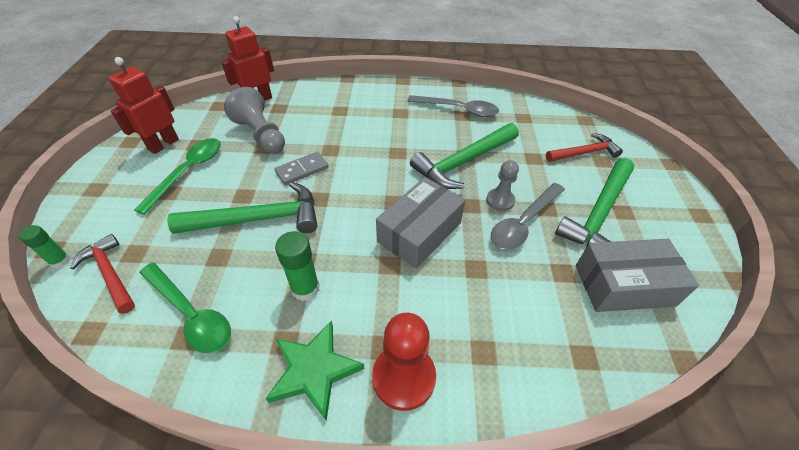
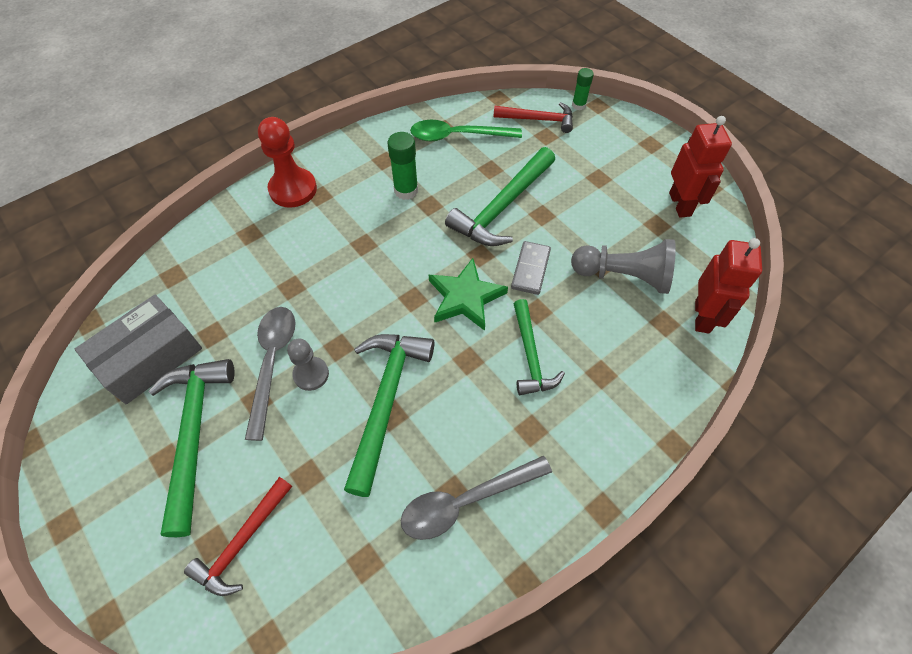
camera: 140 degrees right, 10 degrees up
green spoon [134,138,221,215] -> none
green star [265,320,365,421] -> green star moved to [429,258,508,331]
grey box [376,177,465,269] -> none
none -> green hammer [514,299,565,395]

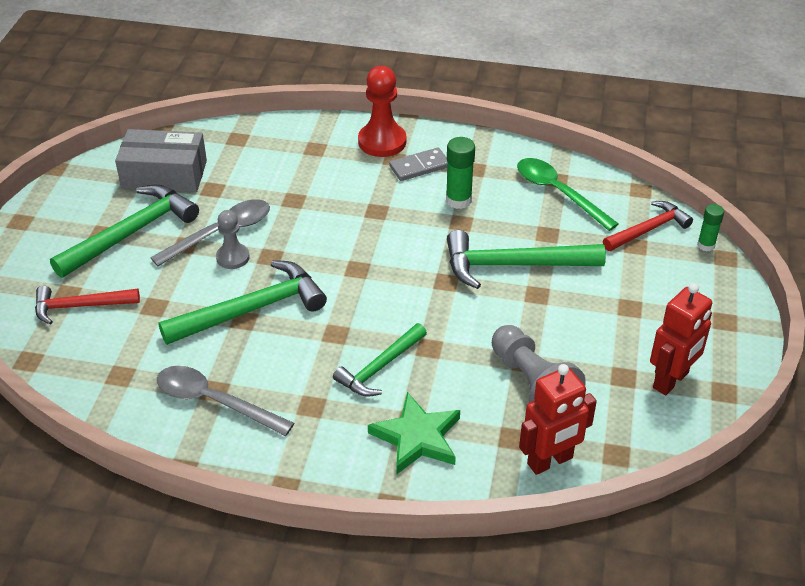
camera: 50 degrees right, 15 degrees down
green star [429,258,508,331] -> green star moved to [368,392,460,475]
red hammer [493,102,573,133] -> red hammer turned 90 degrees counterclockwise [603,201,693,251]
grey domino [511,241,551,295] -> grey domino moved to [389,148,448,181]

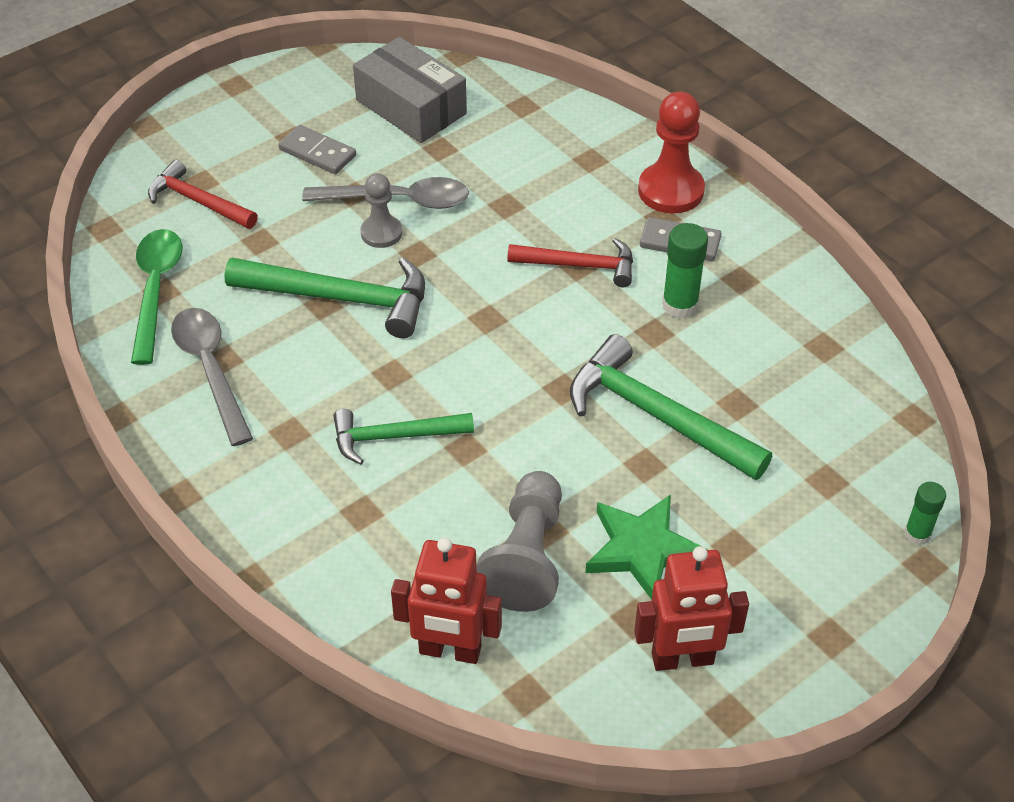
camera: 40 degrees right, 5 degrees up
green hammer [50,185,199,278] -> grey domino [278,125,356,174]
green star [368,392,460,475] -> green star moved to [585,494,708,600]
green spoon [517,158,619,231] -> green spoon moved to [131,229,182,365]
red hammer [603,201,693,251] -> red hammer moved to [507,238,633,287]

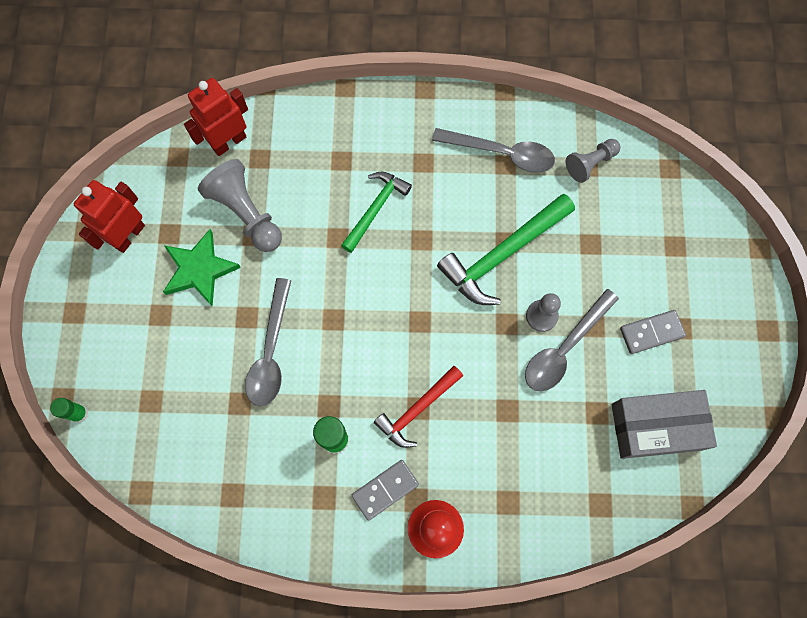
camera: 130 degrees right, 25 degrees up
green spoon [131,229,182,365] -> grey pawn [566,139,620,183]
red hammer [148,160,258,229] -> none
green hammer [570,334,772,480] -> grey spoon [245,278,291,406]

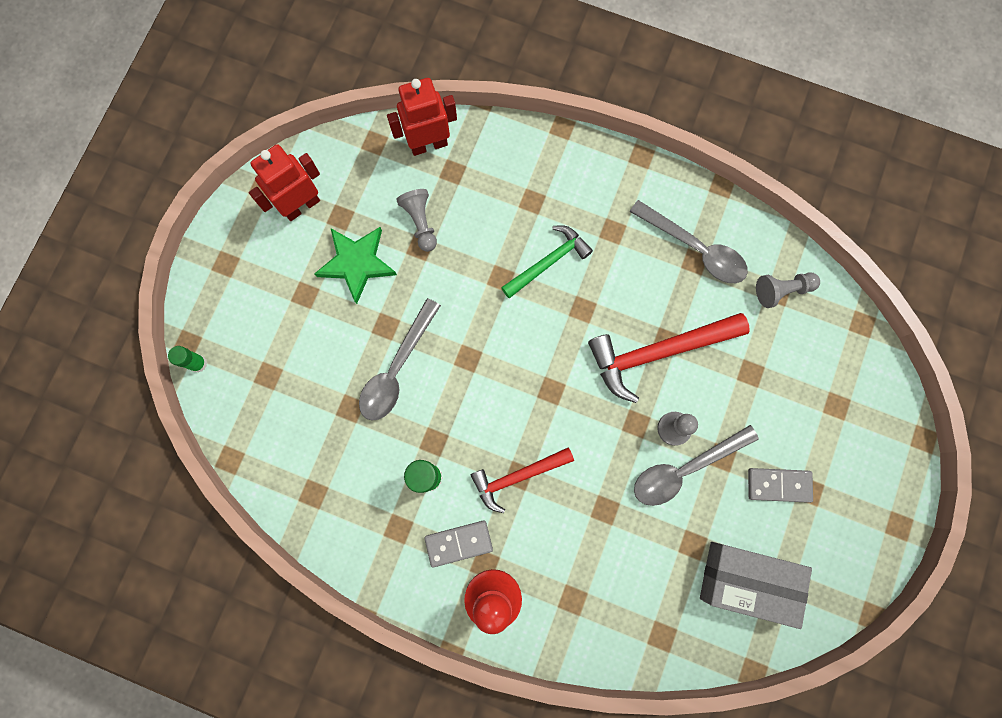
camera: 20 degrees right, 5 degrees up
grey pawn [198,159,282,252] -> grey pawn [396,189,437,252], size x0.61
green hammer [437,194,575,305] -> red hammer [588,313,750,403]

